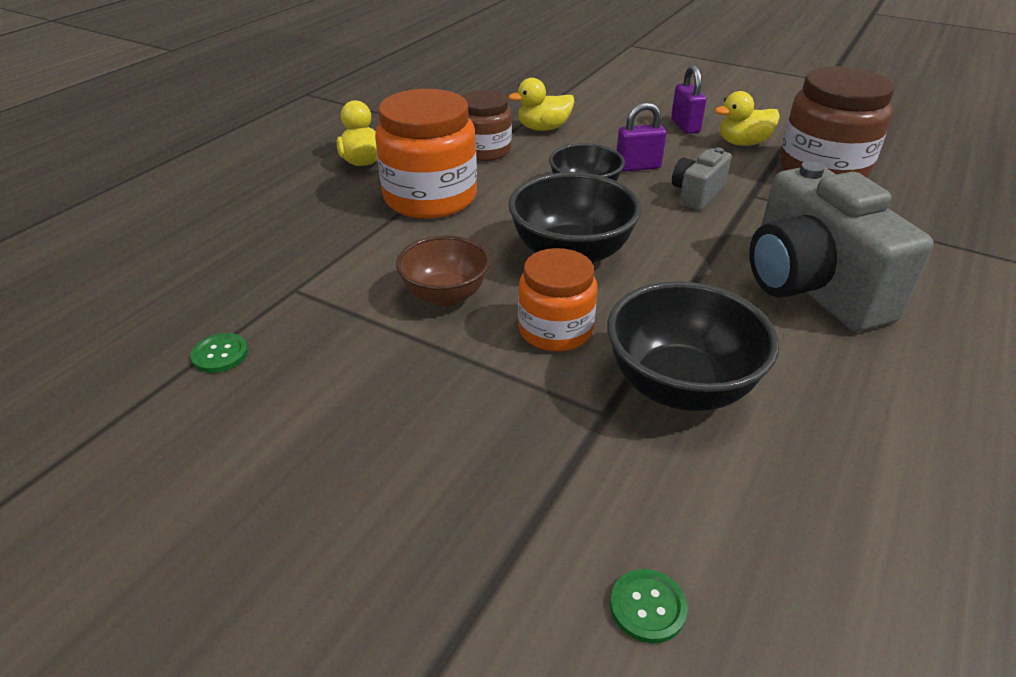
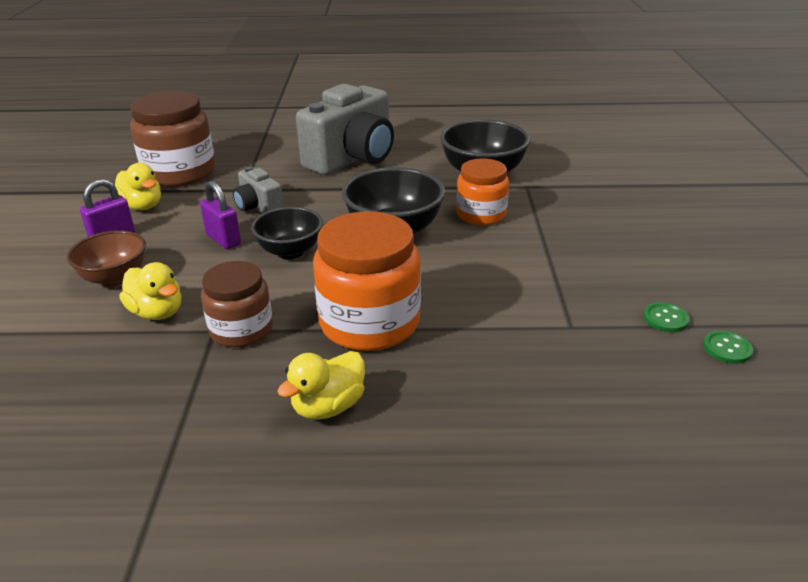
camera: 120 degrees left, 5 degrees down
brown bowl [396,236,490,306] -> brown bowl moved to [67,230,146,286]
green button [610,569,687,643] -> green button moved to [703,330,753,364]
grey camera [672,147,732,211] -> grey camera turned 45 degrees clockwise [233,166,284,214]

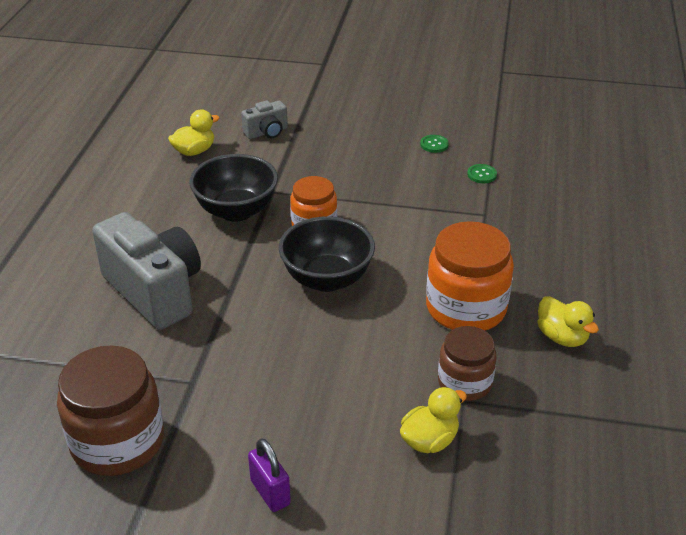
camera: 80 degrees left, 5 degrees up
brown bowl [67,230,146,286] -> none
yellow duck [115,163,161,210] -> yellow duck moved to [168,109,219,156]
purple padlock [200,181,241,249] -> none
grey camera [233,166,284,214] -> grey camera moved to [241,100,288,139]
black bowl [251,207,323,259] -> none
green button [703,330,753,364] -> green button moved to [420,135,449,153]

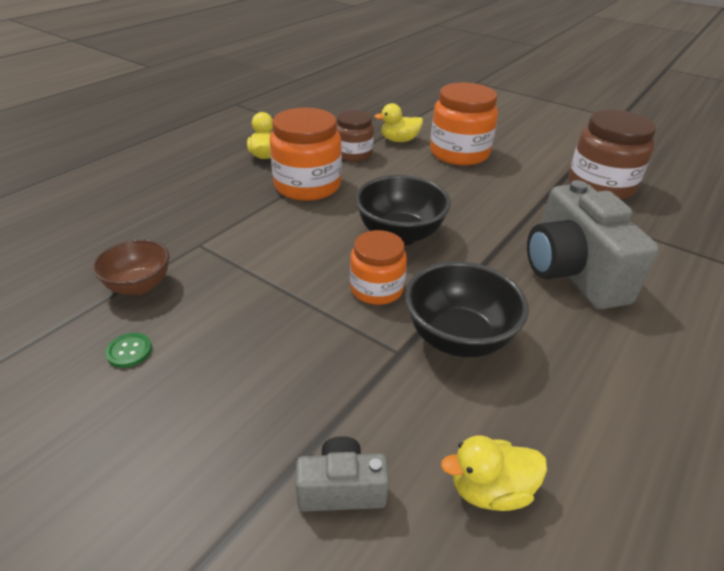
camera: 155 degrees left, 0 degrees up
purple padlock [248,438,291,512] -> none
green button [467,164,497,183] -> brown bowl [93,240,169,295]
none -> orange jar [430,83,498,165]

